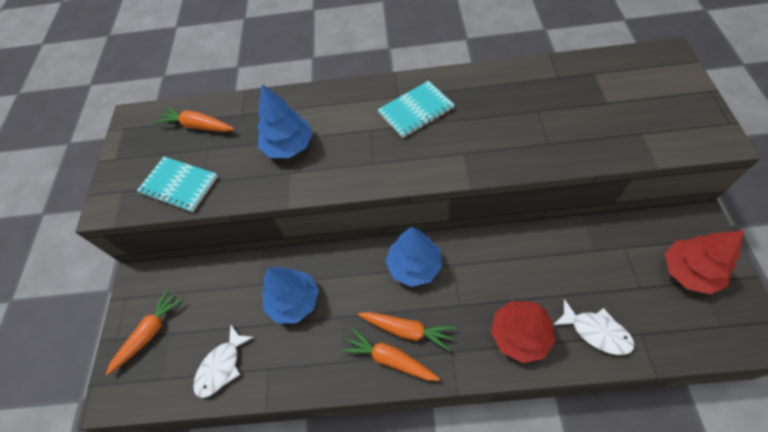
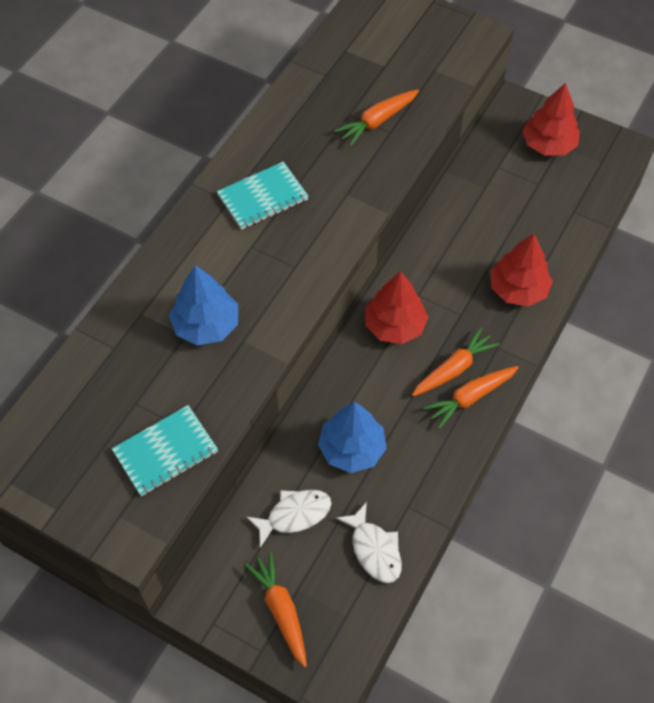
camera: 65 degrees left, 0 degrees up
orange carrot [154,107,234,132] -> orange carrot moved to [334,90,419,146]
turquoise notebook [377,81,455,138] -> turquoise notebook turned 60 degrees clockwise [217,162,309,230]
blue tree [386,227,442,287] -> red tree [365,272,428,344]
white fish [553,299,634,355] -> white fish moved to [246,490,331,548]

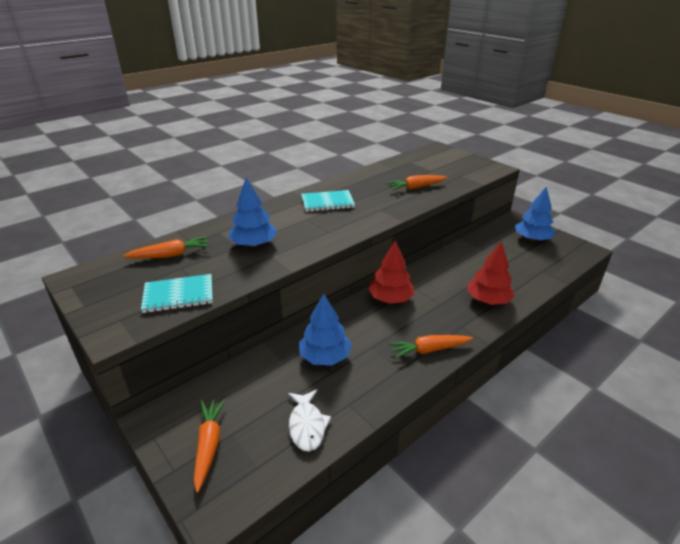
camera: 20 degrees right, 25 degrees down
white fish [246,490,331,548] -> none
orange carrot [412,327,499,396] -> orange carrot moved to [123,236,210,259]
red tree [522,83,580,155] -> blue tree [515,187,555,242]

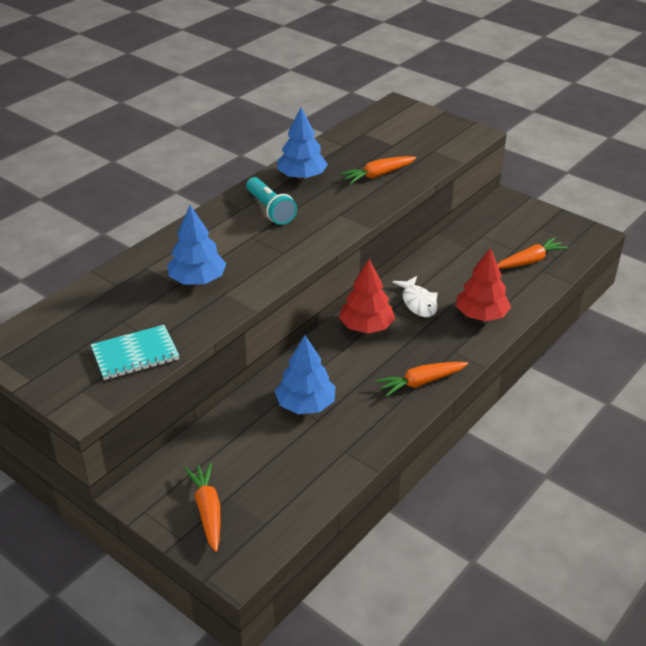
camera: 10 degrees left, 5 degrees up
orange carrot [123,236,210,259] -> orange carrot moved to [497,237,568,269]
white fish [288,389,331,451] -> white fish moved to [392,276,438,317]
turquoise notebook [301,190,355,212] -> turquoise flashlight [246,177,297,225]
blue tree [515,187,555,242] -> blue tree moved to [277,107,328,180]

